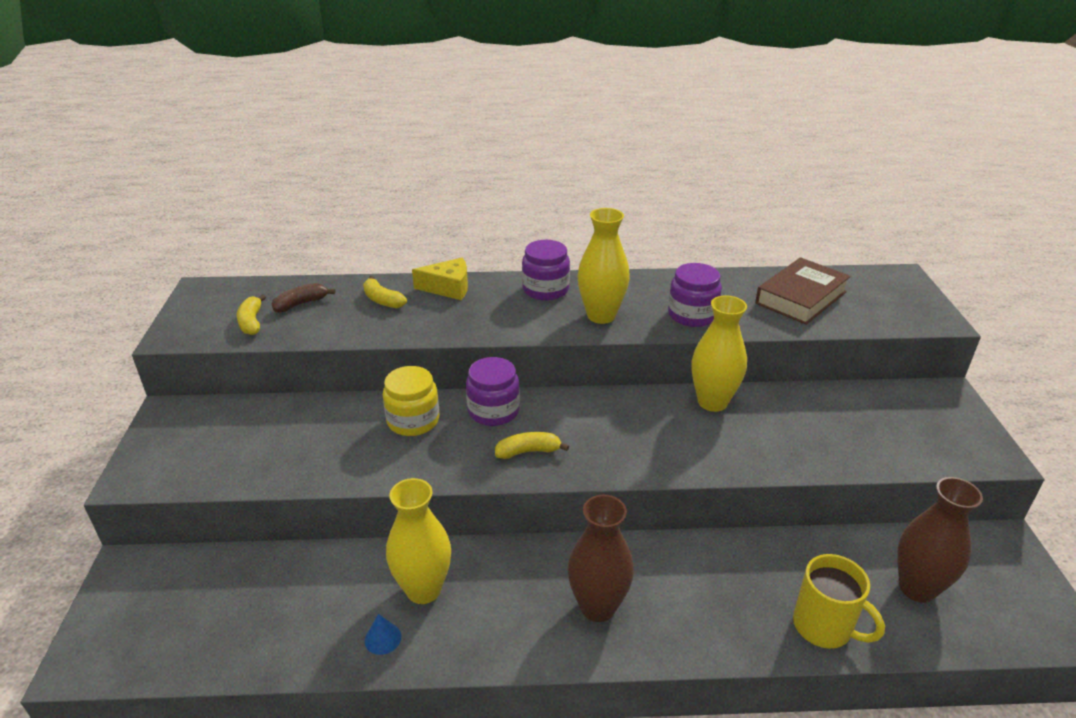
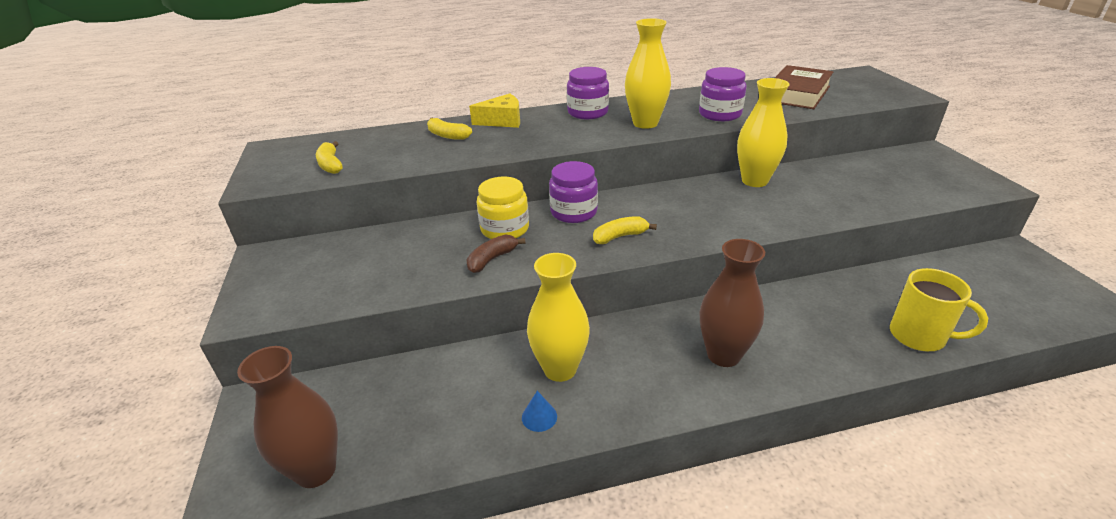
camera: 10 degrees left, 0 degrees up
brown banana [272,283,335,313] -> brown banana moved to [466,234,526,273]
brown vase [897,477,983,603] -> brown vase moved to [237,346,338,488]

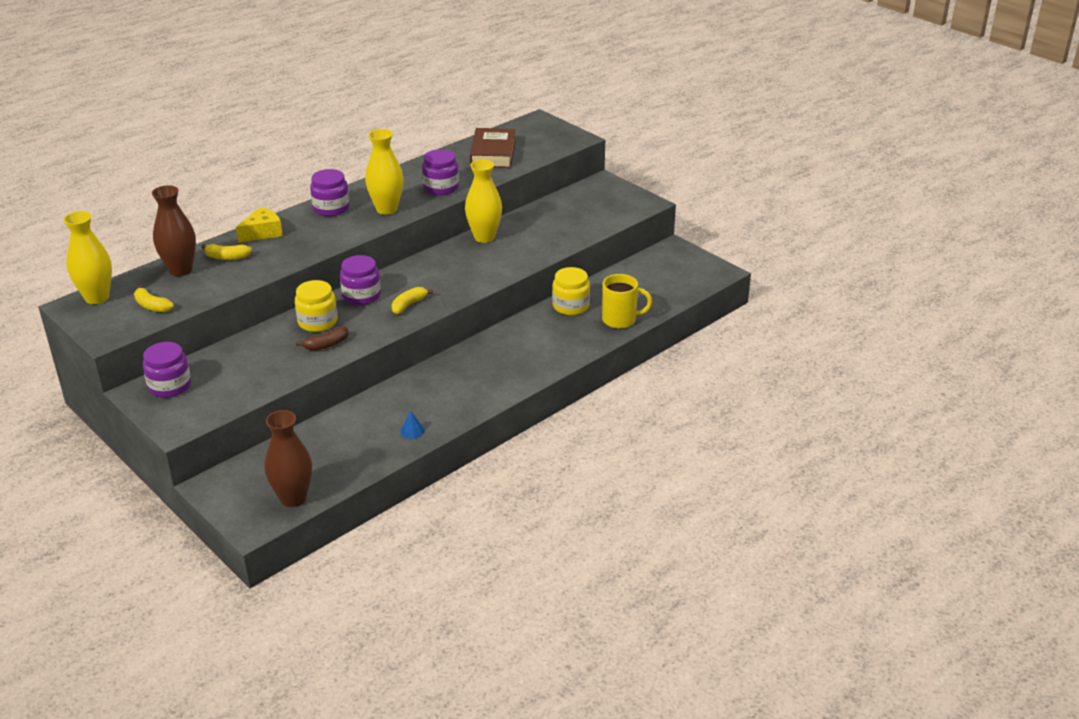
camera: 30 degrees left, 0 degrees up
brown banana [466,234,526,273] -> brown banana turned 135 degrees counterclockwise [296,326,349,351]
yellow vase [527,253,590,382] -> yellow vase moved to [63,211,112,304]
brown vase [700,239,765,367] -> brown vase moved to [152,185,196,276]
none -> purple jar [143,342,191,398]
none -> yellow jar [552,267,590,315]

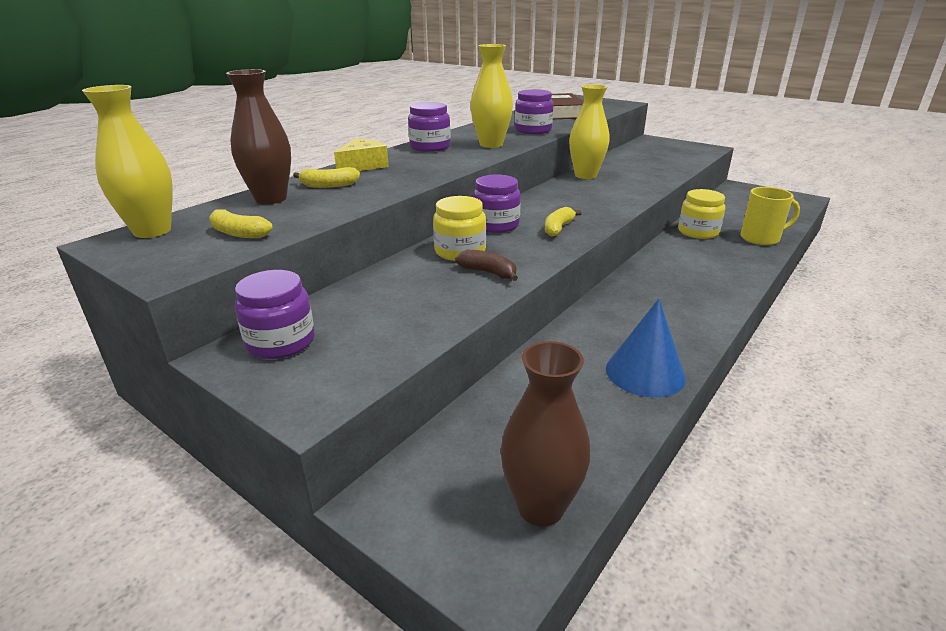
camera: 10 degrees left, 5 degrees down
brown banana [296,326,349,351] -> brown banana turned 105 degrees counterclockwise [455,250,518,281]
blue cone [400,411,424,439] -> blue cone [606,299,686,398], size x2.25

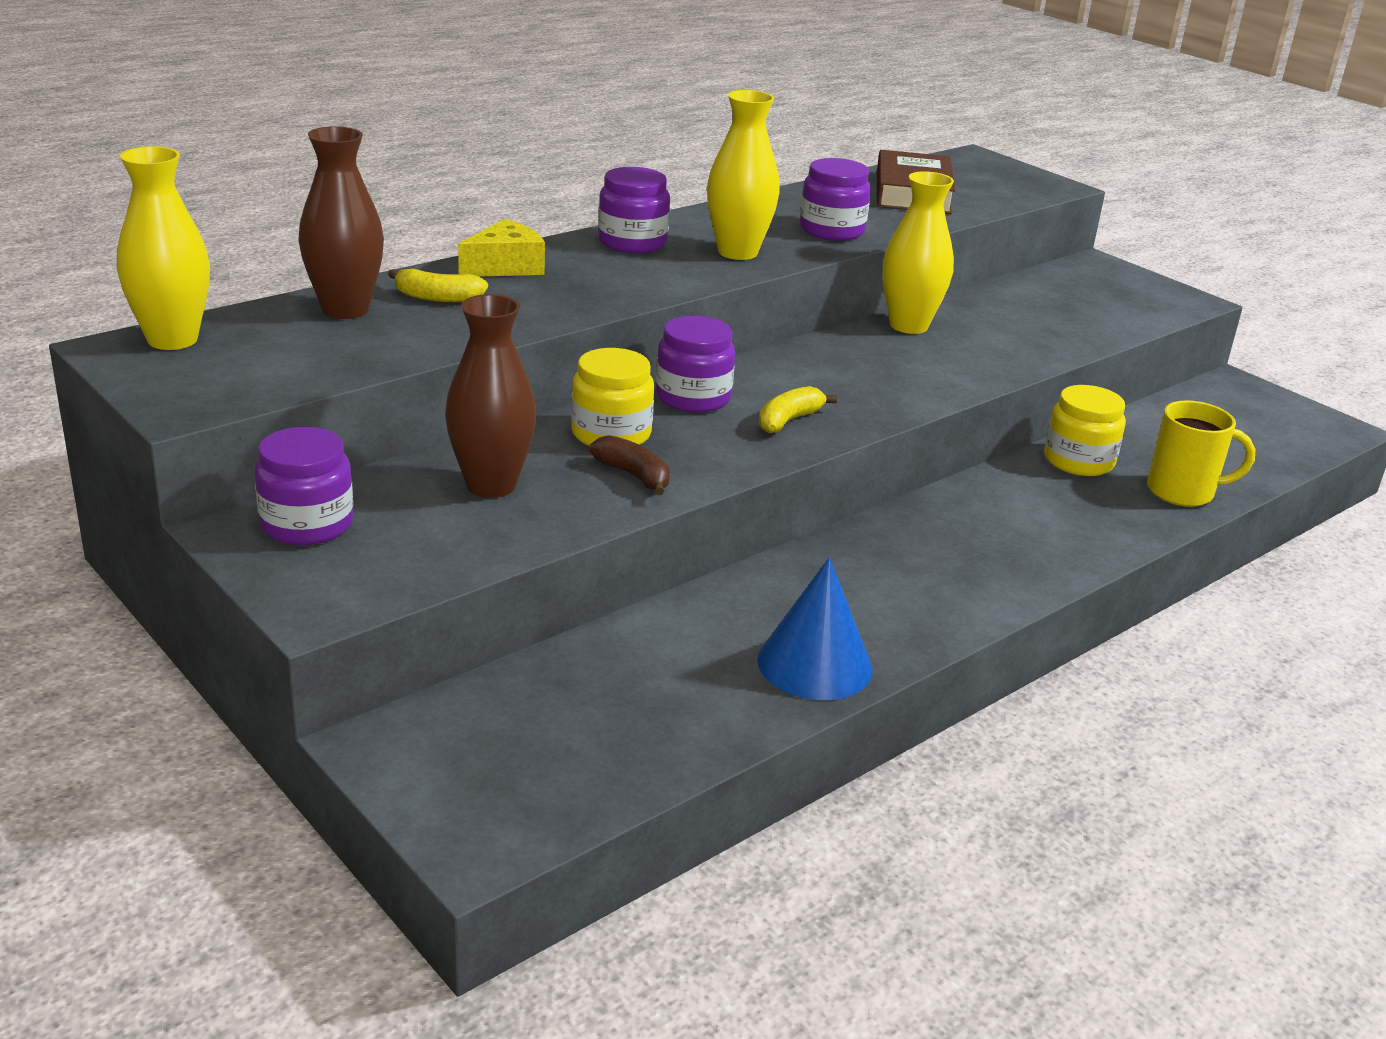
camera: 10 degrees right, 0 degrees up
yellow banana [209,209,273,238] -> none
brown vase [500,341,591,527] -> brown vase moved to [445,294,537,498]

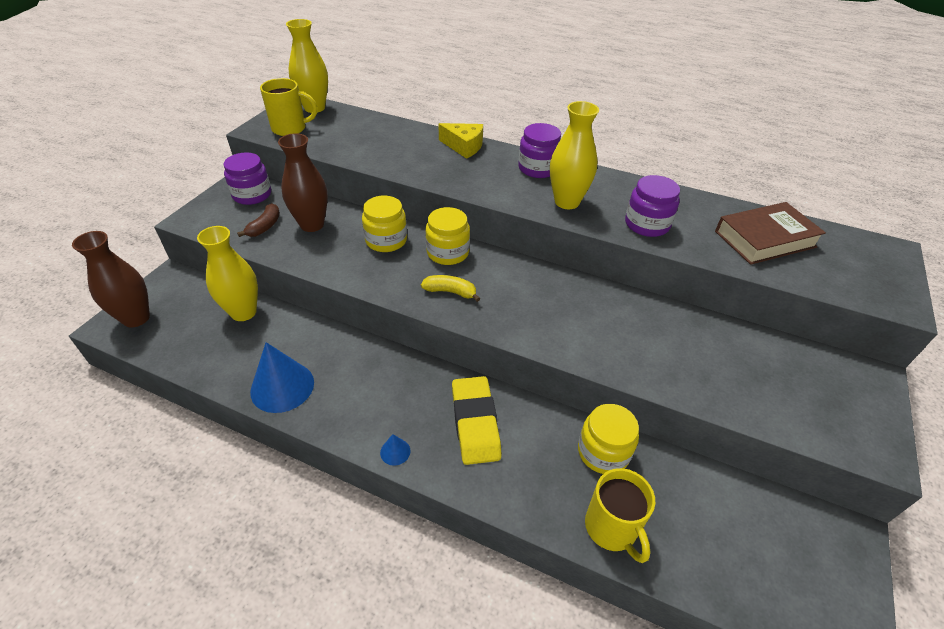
camera: 65 degrees right, 15 degrees up
brown vase [298,126,384,319] -> brown vase moved to [72,231,150,328]
yellow banana [388,269,488,302] -> none
brown banana [589,435,670,495] -> brown banana moved to [237,203,280,237]
purple jar [656,316,735,413] -> yellow jar [426,207,470,265]
yellow vase [883,171,954,334] -> yellow vase moved to [197,226,258,321]
none -> yellow mug [260,78,317,136]
none -> blue cone [380,434,410,466]
none -> yellow eraser [452,376,502,465]

